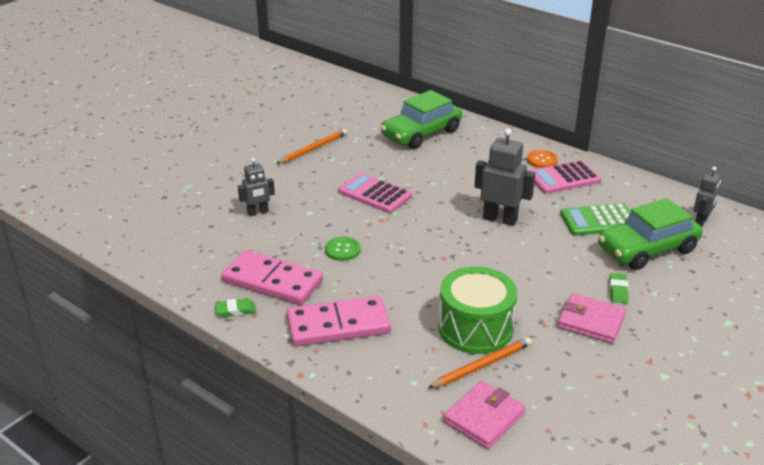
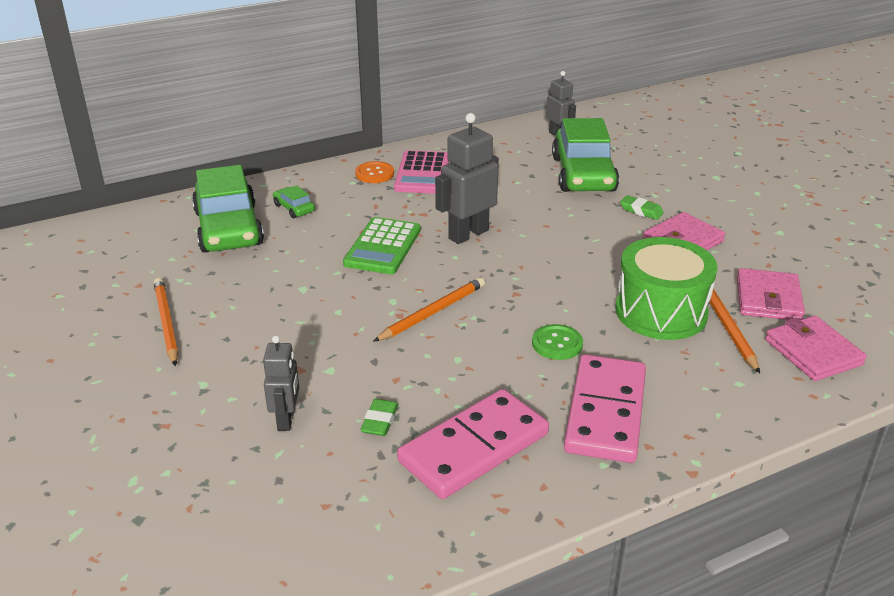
camera: 65 degrees left, 0 degrees up
green eraser [215,298,256,317] -> green eraser moved to [360,399,398,436]
green button [325,237,361,261] -> green button moved to [532,324,583,360]
pink calculator [338,173,412,213] -> none
green calculator [560,203,631,236] -> green calculator moved to [343,217,421,274]
none -> green car [273,185,315,218]
none -> orange pencil [373,277,485,342]
none -> pink wallet [737,268,805,320]

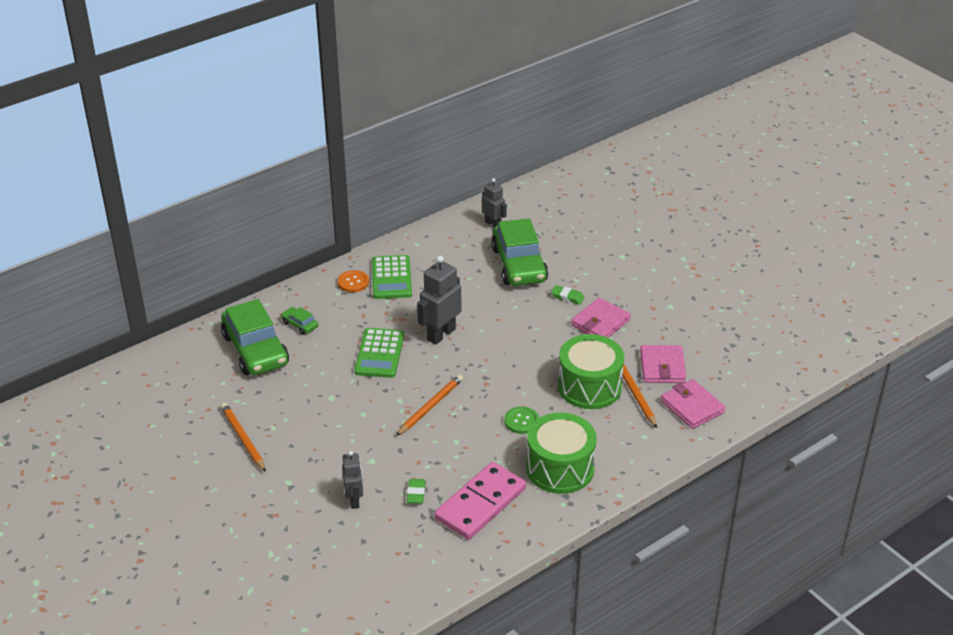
camera: 10 degrees left, 5 degrees up
pink calculator [394,150,449,194] -> green calculator [372,255,412,299]
pink domino [564,354,646,463] -> green drum [526,412,597,494]

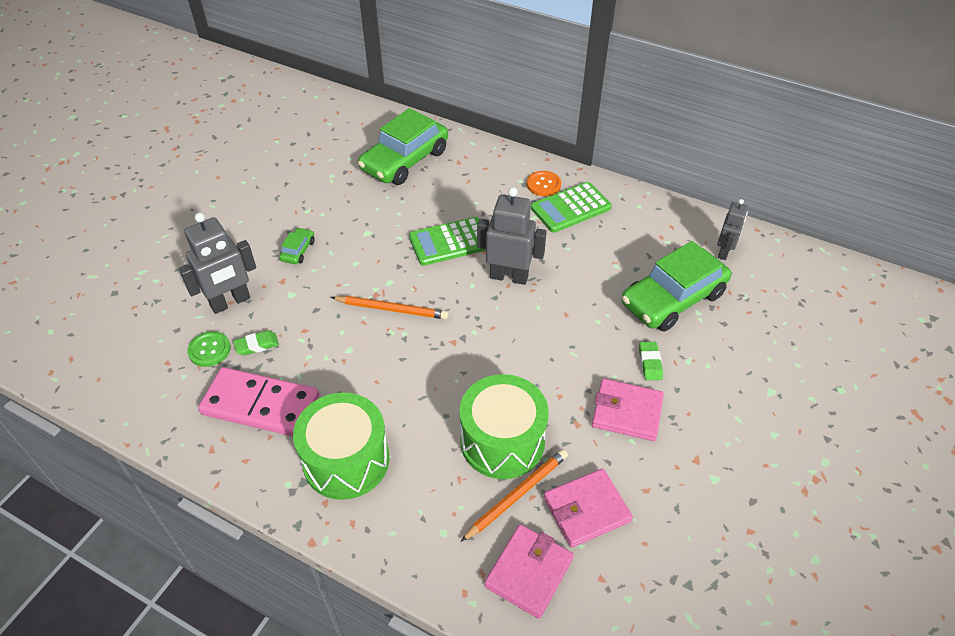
camera: 65 degrees right, 10 degrees up
orange pencil [221,403,266,472] -> none
green car [281,307,318,335] -> green car moved to [279,227,315,264]
grey robot [342,451,363,509] -> grey robot [179,213,256,314], size x1.62
green button [504,407,539,434] -> green button moved to [187,331,231,367]

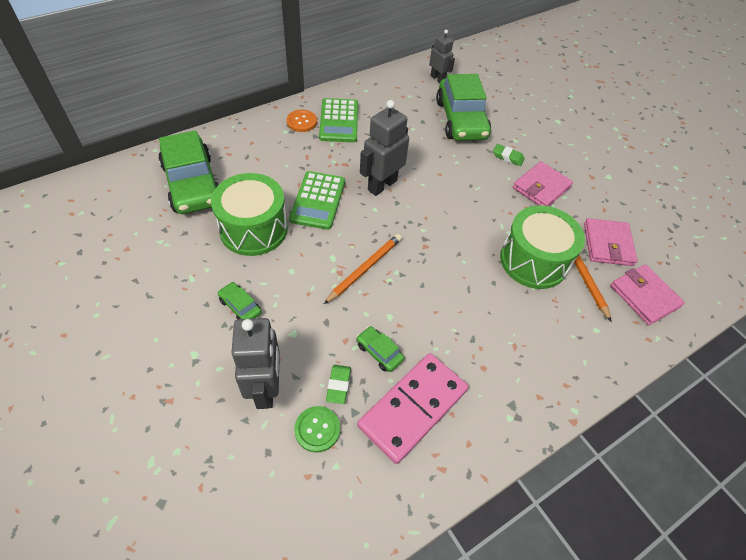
camera: 65 degrees left, 5 degrees up
green drum [293,393,389,500] -> green drum moved to [211,173,288,256]
none -> green car [357,326,404,372]

